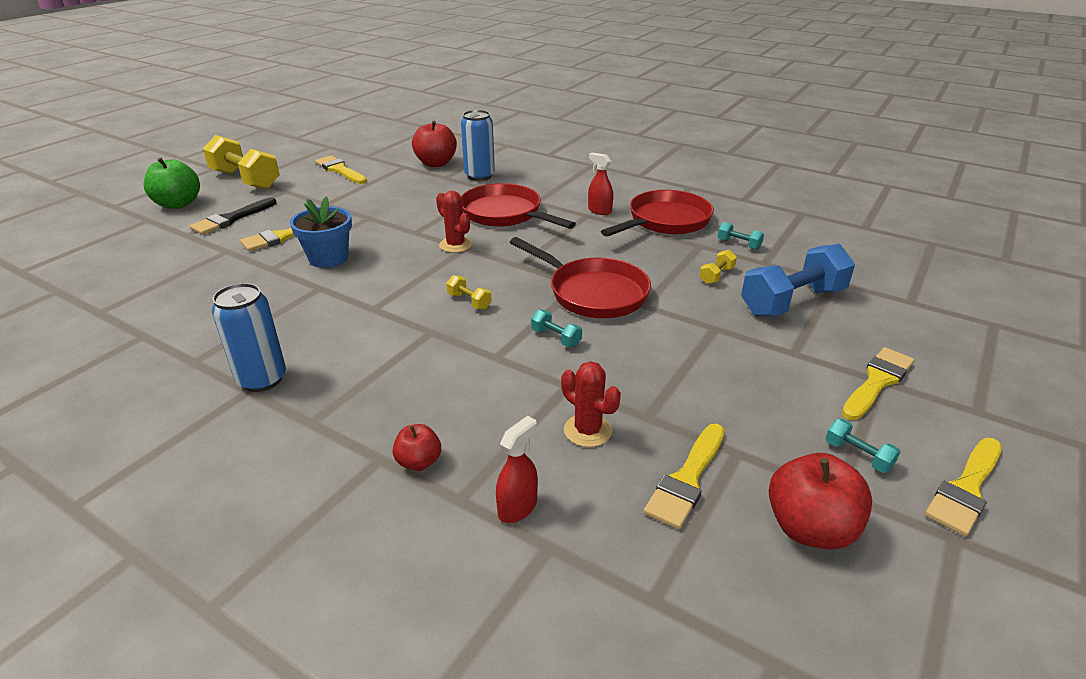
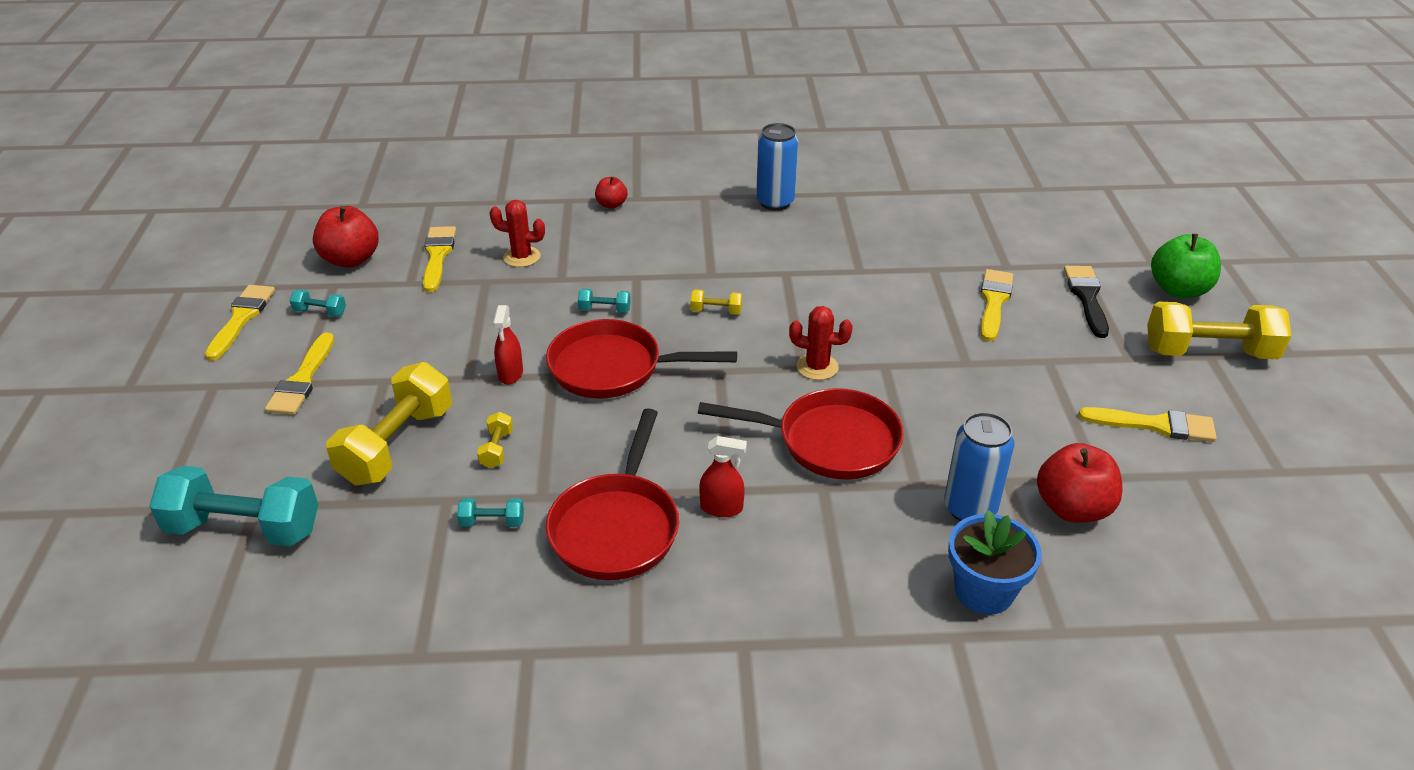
camera: 145 degrees right, 5 degrees up
blue flower pot [290,197,352,268] -> blue flower pot moved to [948,510,1042,615]
red spray bottle [496,416,538,523] -> red spray bottle moved to [493,305,523,385]
blue dumbbell [741,244,855,316] -> yellow dumbbell [326,362,452,486]
none -> turquoise dumbbell [149,466,319,546]

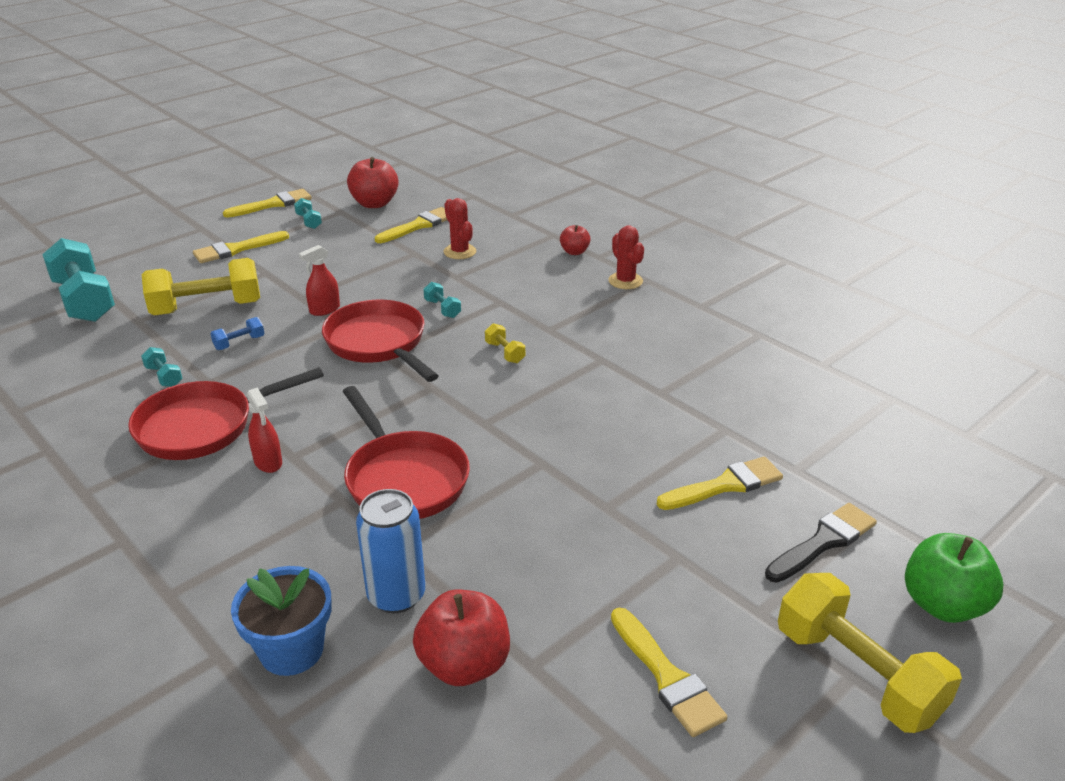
camera: 50 degrees right, 5 degrees down
yellow dumbbell [477,412,513,468] -> blue dumbbell [210,317,265,350]
blue can [756,123,798,211] -> none
red cactus [789,306,853,380] -> red cactus moved to [608,226,644,289]

